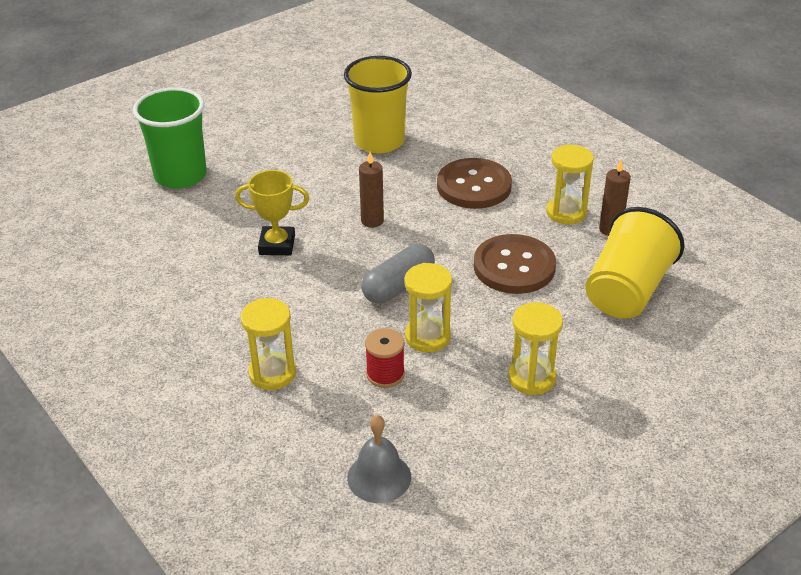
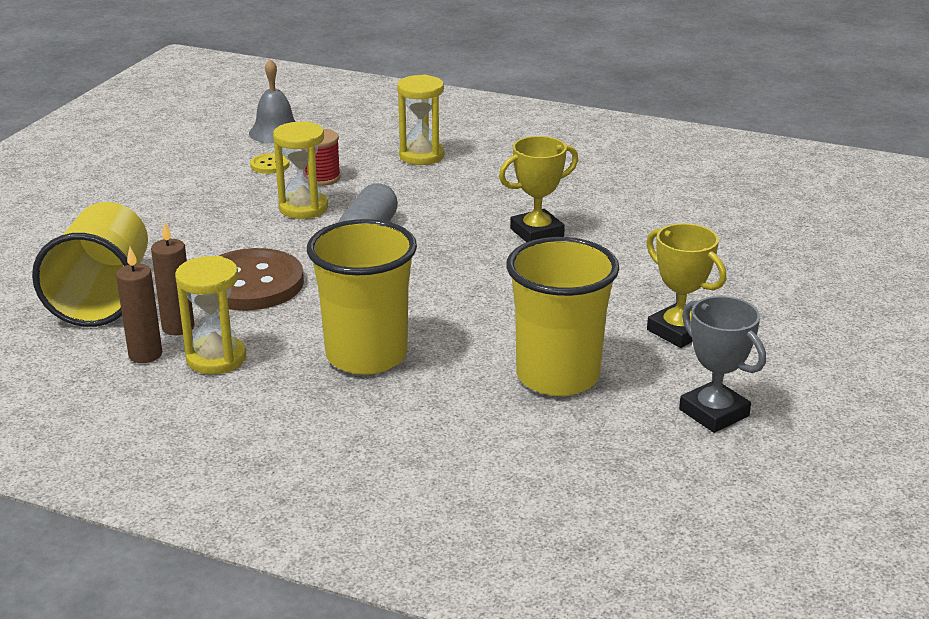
camera: 150 degrees right, 10 degrees down
green cup [133,87,207,189] -> none
brown candle [359,152,384,228] -> brown candle moved to [151,222,194,335]
brown button [437,158,512,209] -> yellow cup [307,219,417,375]
yellow hourglass [508,302,563,395] -> none
none -> yellow button [250,153,289,174]
none -> yellow trophy [646,223,726,348]
none -> grey trophy [679,296,766,433]

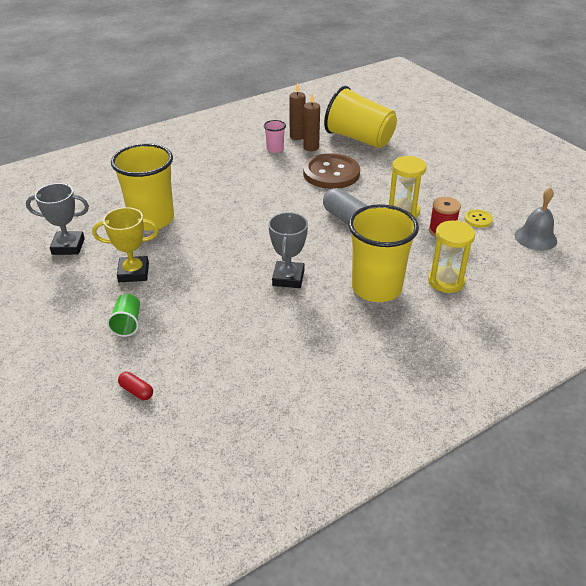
camera: 125 degrees right, 10 degrees up
yellow hourglass [175,256,246,374] -> pink cup [264,120,286,153]
yellow cup [307,219,417,375] -> yellow cup moved to [348,204,419,302]
yellow trophy [499,136,578,242] -> grey trophy [268,212,308,288]
none -> green cup [107,294,140,337]
none -> red capsule [118,372,153,400]

